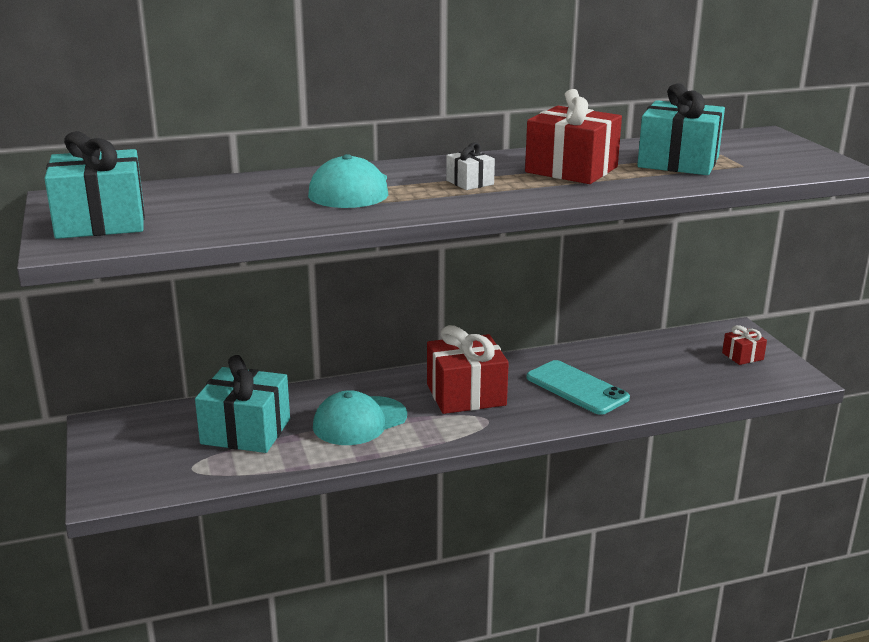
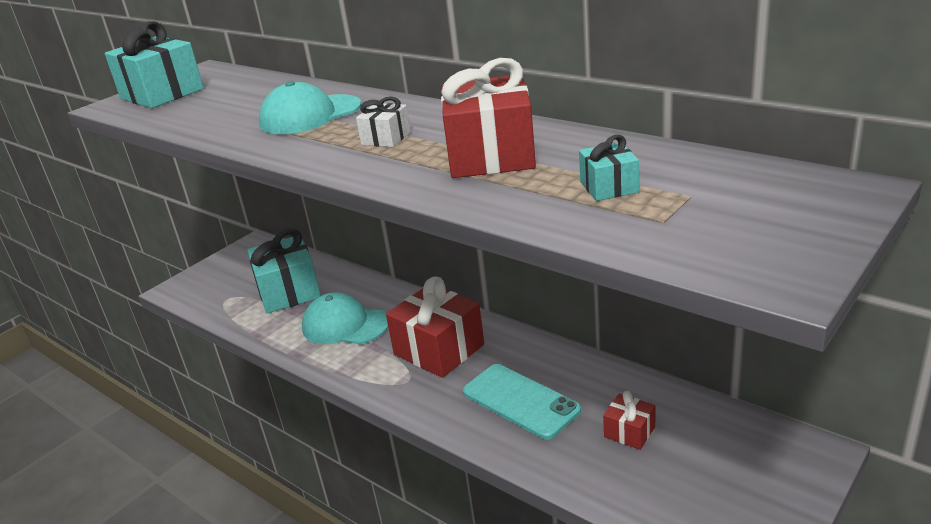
camera: 60 degrees right, 5 degrees up
turquoise phone [527,360,630,415] -> turquoise phone turned 60 degrees counterclockwise [463,364,581,440]
turquoise gift [637,83,725,175] -> turquoise gift [579,135,639,201], size x0.49
red gift [722,325,767,365] -> red gift moved to [603,391,656,450]

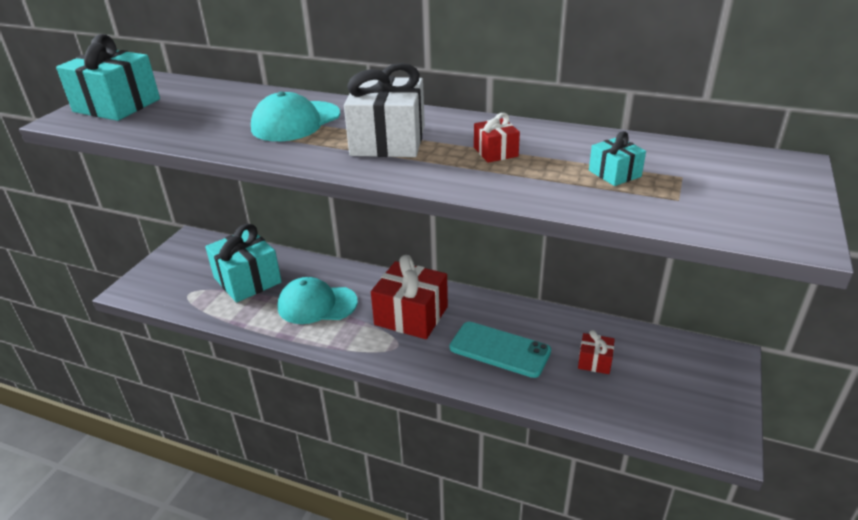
camera: 20 degrees left, 5 degrees up
white gift [356,97,411,147] -> white gift [344,63,425,157], size x2.05
red gift [441,58,536,178] -> red gift [474,113,520,163], size x0.49

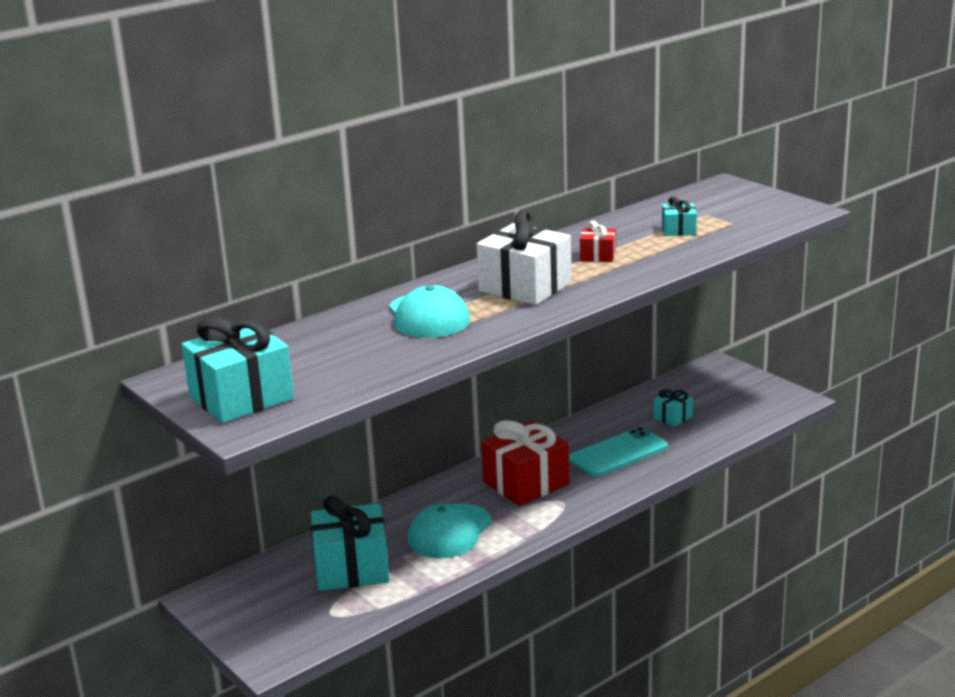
camera: 60 degrees left, 10 degrees down
red gift [578,330,615,374] -> turquoise gift [654,389,693,427]

